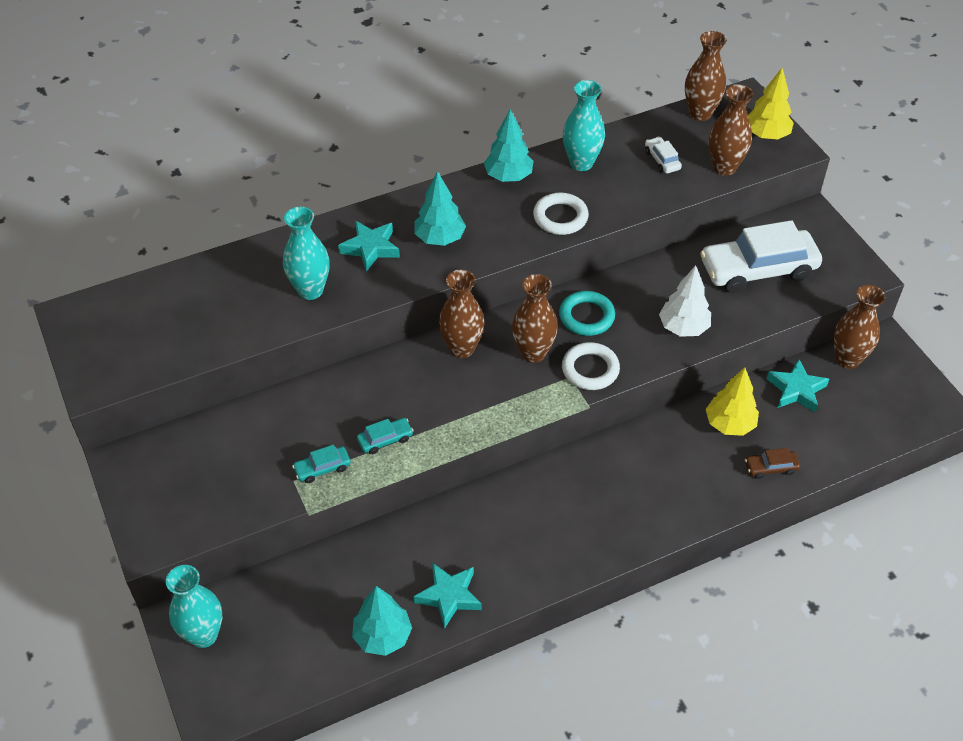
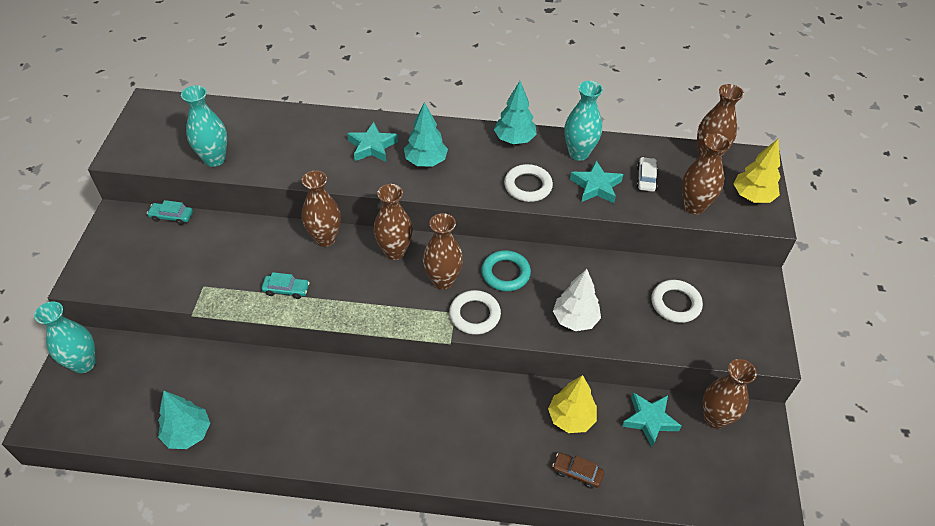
camera: 30 degrees right, 0 degrees up
turquoise vase [283,207,330,300] -> turquoise vase moved to [181,85,227,167]
turquoise car [292,444,351,483] -> turquoise car moved to [147,200,193,225]
turquoise star [413,563,482,629] -> turquoise star moved to [570,161,623,203]
white car [700,220,822,293] -> white ring [652,280,703,323]
none -> brown vase [302,170,341,247]

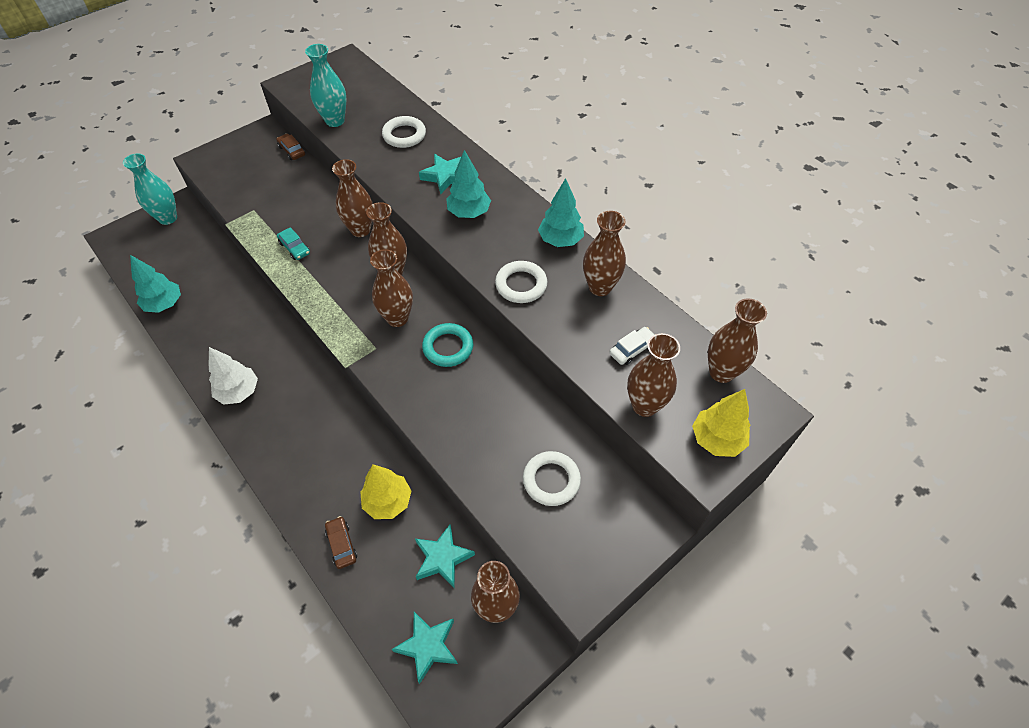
camera: 45 degrees right, 5 degrees up
turquoise car [147,200,193,225] -> brown car [276,133,305,160]
white ring [449,290,501,335] -> white ring moved to [382,116,426,148]
white tree [553,269,601,331] -> white tree moved to [209,347,258,405]
turquoise vase [564,81,603,161] -> brown vase [583,211,626,296]
turquoise star [570,161,623,203] -> turquoise star moved to [392,612,458,684]

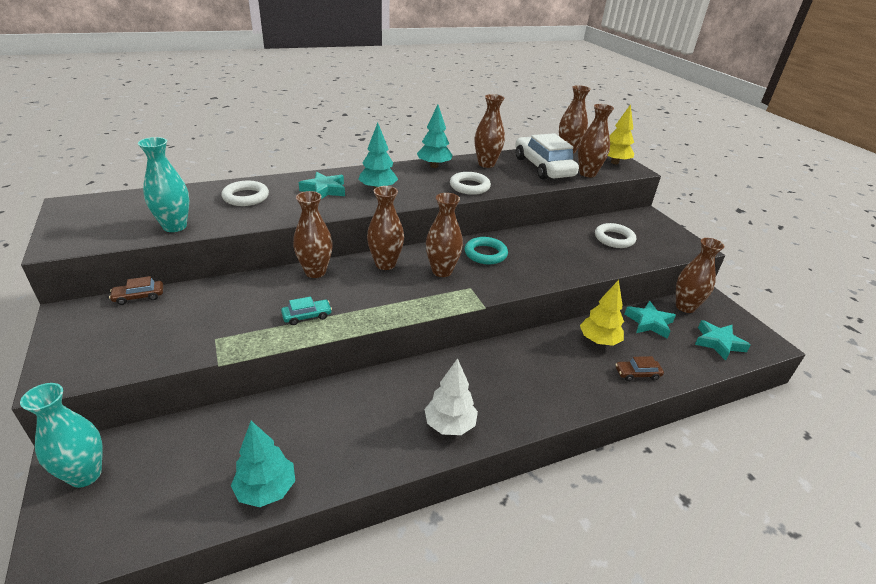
camera: 75 degrees left, 20 degrees down
white car [609,327,655,365] -> white car [515,133,579,180], size x2.36

